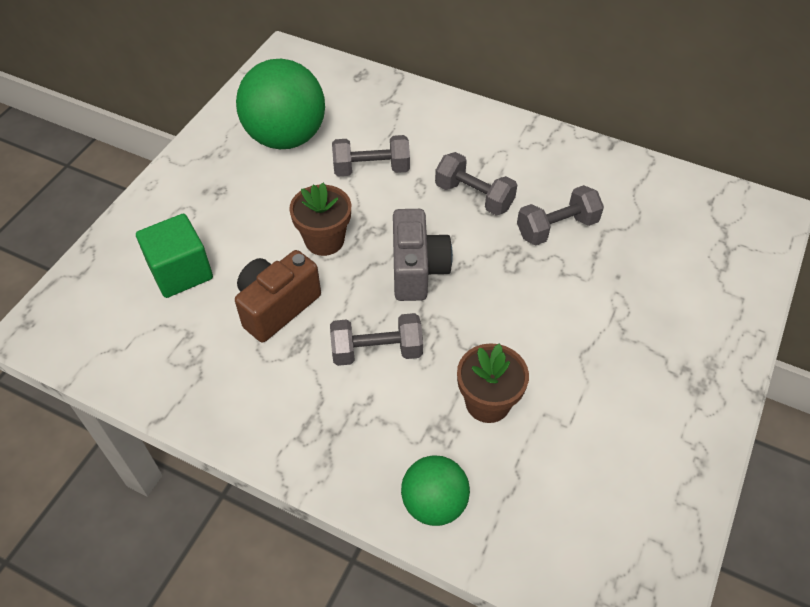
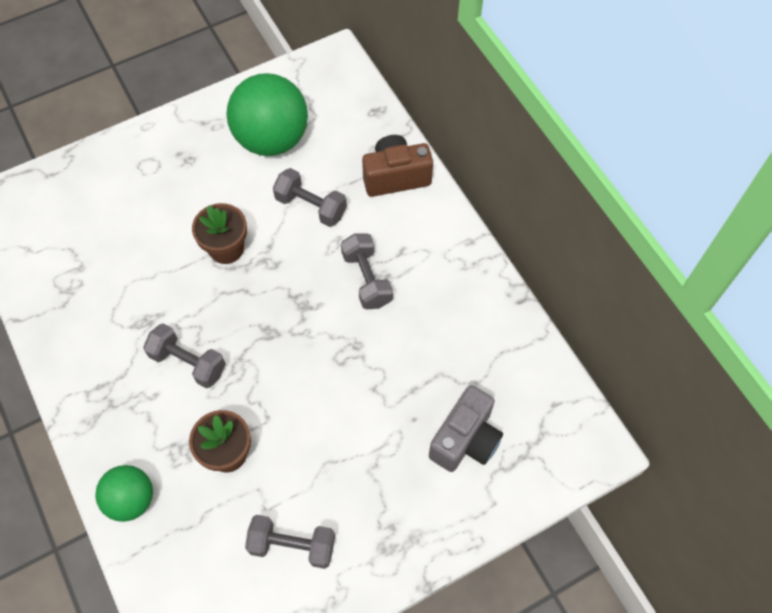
camera: 35 degrees right, 10 degrees up
green cube [136,214,213,298] -> none
brown camera [235,250,321,342] -> brown camera moved to [362,135,433,197]
grey camera [393,209,453,301] -> grey camera moved to [429,385,503,472]
grey dumbbell [517,185,604,245] -> grey dumbbell moved to [245,515,335,569]

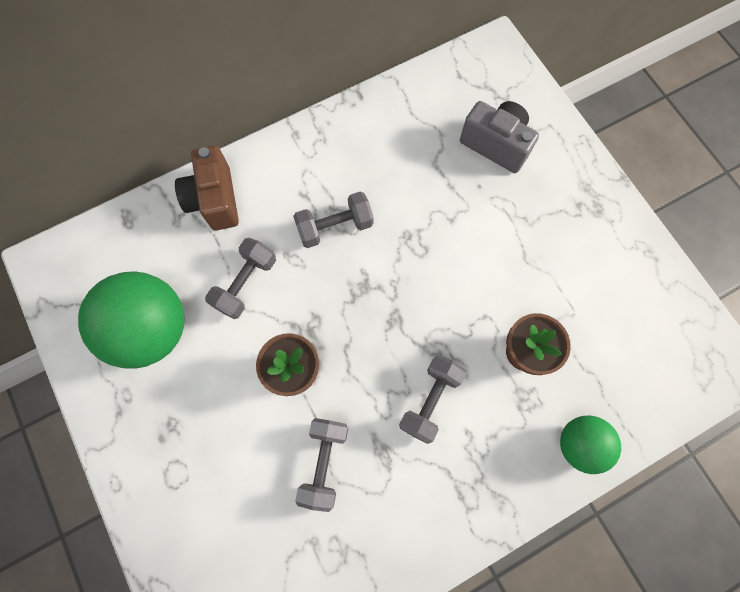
camera: 90 degrees left, 10 degrees up
grey dumbbell [245,515,335,569] -> grey dumbbell moved to [295,418,348,512]

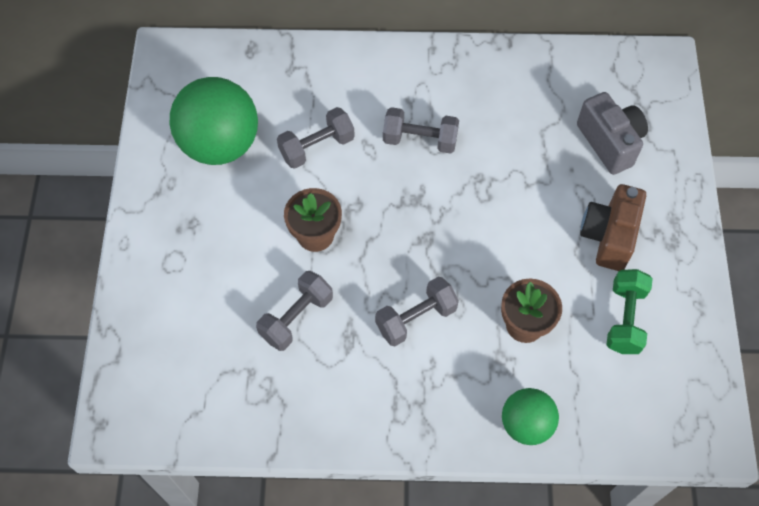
camera: 30 degrees right, 10 degrees down
brown camera [175,145,239,230] -> brown camera moved to [580,184,646,271]
none -> green dumbbell [606,269,653,354]

